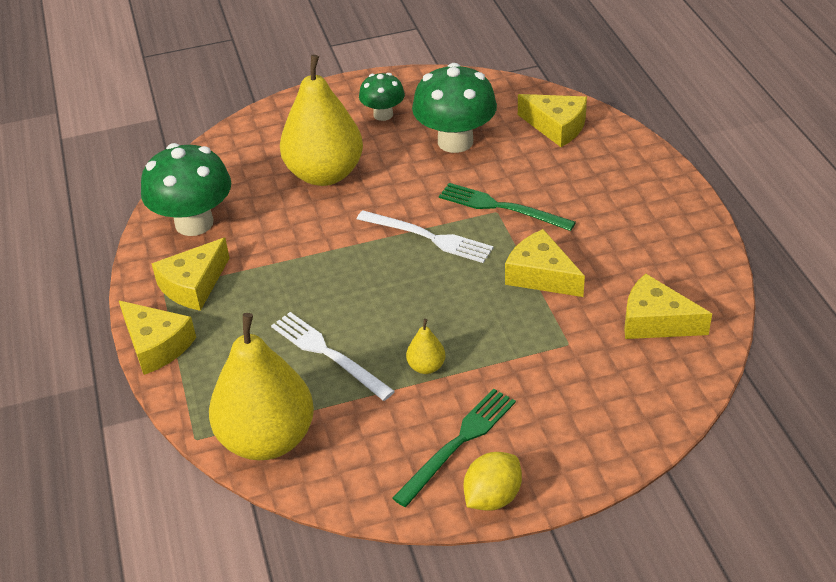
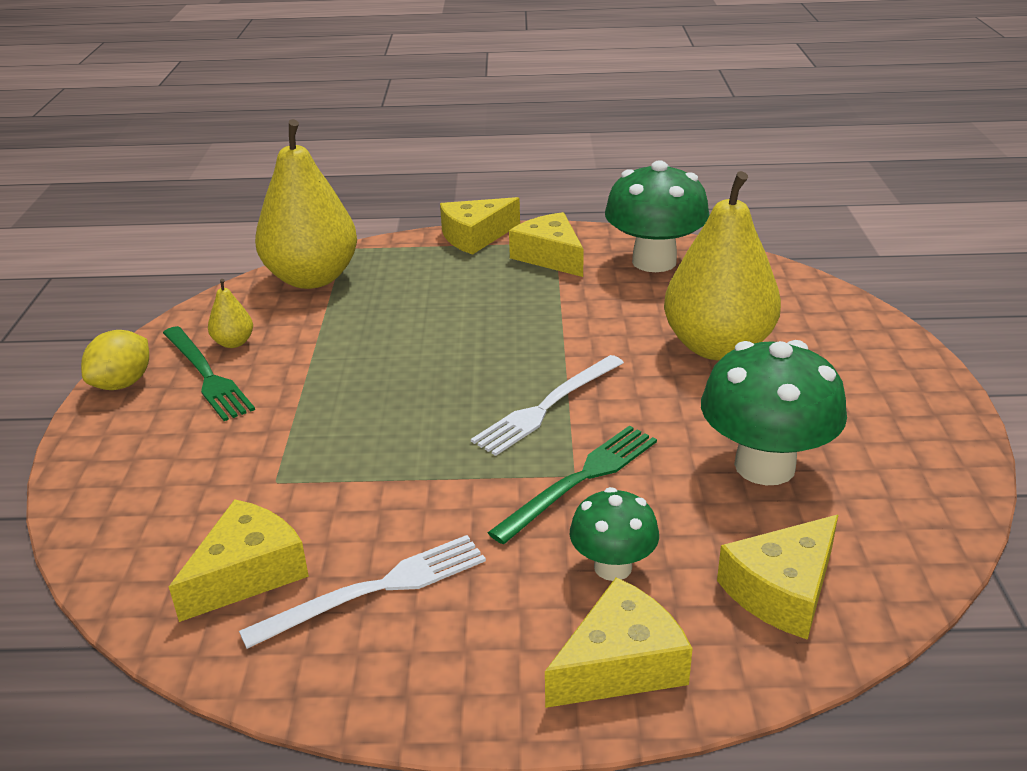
camera: 105 degrees right, 10 degrees down
white fork [271,312,395,401] -> white fork moved to [239,535,486,649]
green mushroom [359,73,405,121] -> green mushroom moved to [570,487,659,581]
yellow pear [406,319,446,374] -> yellow pear moved to [208,279,253,348]
yellow lemon [464,452,522,511] -> yellow lemon turned 60 degrees clockwise [81,330,149,390]
yellow cheese [505,229,585,297] -> yellow cheese moved to [545,577,693,708]

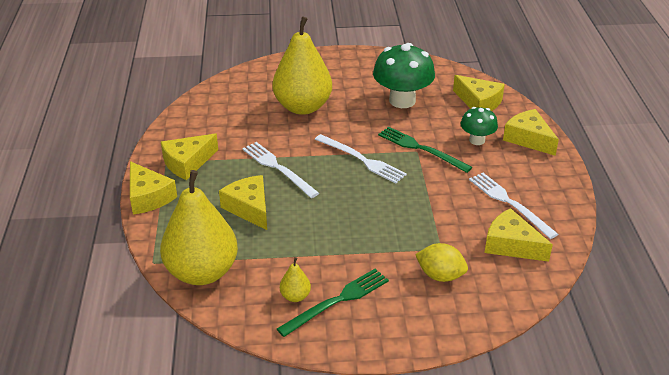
camera: 95 degrees left, 5 degrees up
yellow lemon [81,330,149,390] -> yellow lemon moved to [415,243,468,282]
green mushroom [605,160,709,272] -> none
none -> yellow cheese [219,175,267,230]
none -> white fork [242,142,319,198]

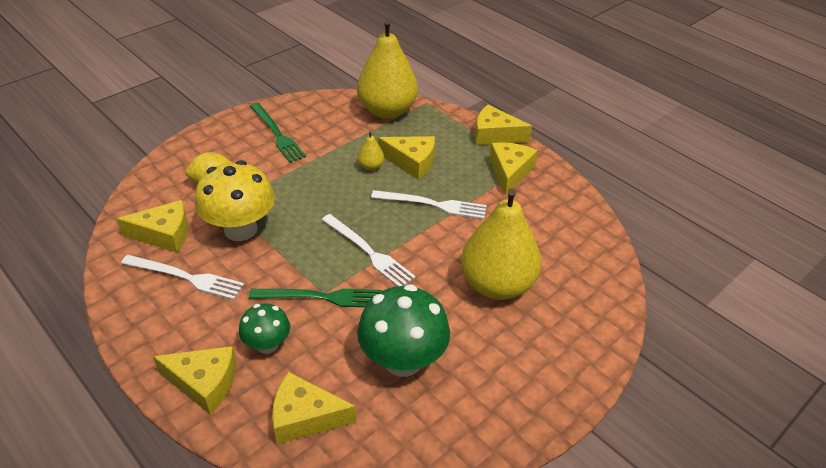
camera: 140 degrees right, 5 degrees up
green fork [277,269,389,337] -> green fork turned 45 degrees counterclockwise [250,103,306,163]
yellow pear [280,257,311,302] -> yellow pear moved to [358,131,384,171]
white fork [315,134,407,183] -> white fork turned 135 degrees counterclockwise [322,214,416,286]
none -> yellow mushroom [195,160,275,241]

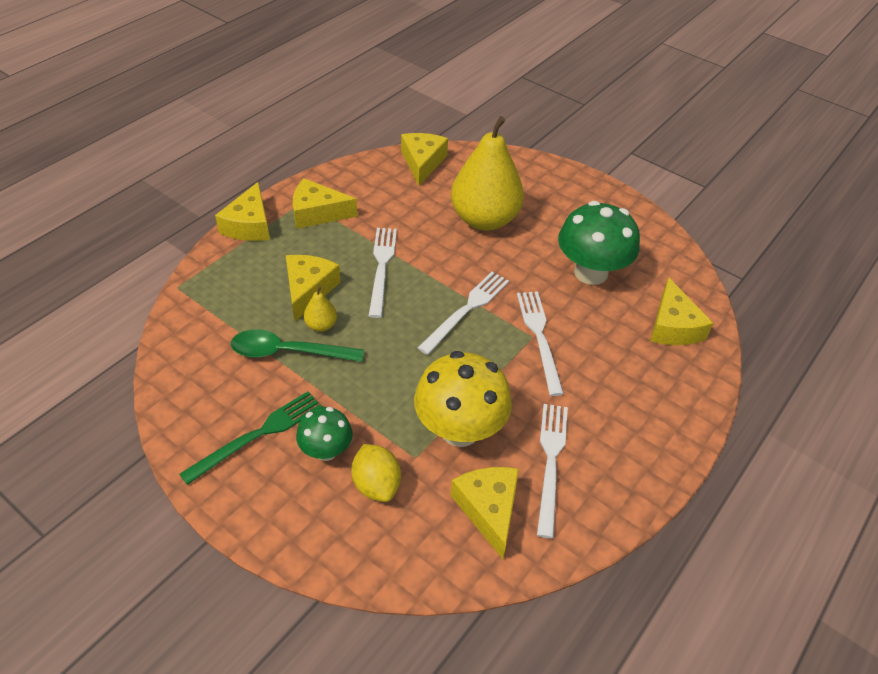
camera: 100 degrees left, 5 degrees up
yellow cheese [153,346,237,414] -> yellow cheese moved to [401,133,448,186]
green mushroom [239,303,290,354] -> green mushroom moved to [296,407,353,461]
green fork [249,289,382,307] -> white fork [517,291,564,396]
yellow pear [357,20,418,119] -> none
none -> green spoon [231,330,364,362]

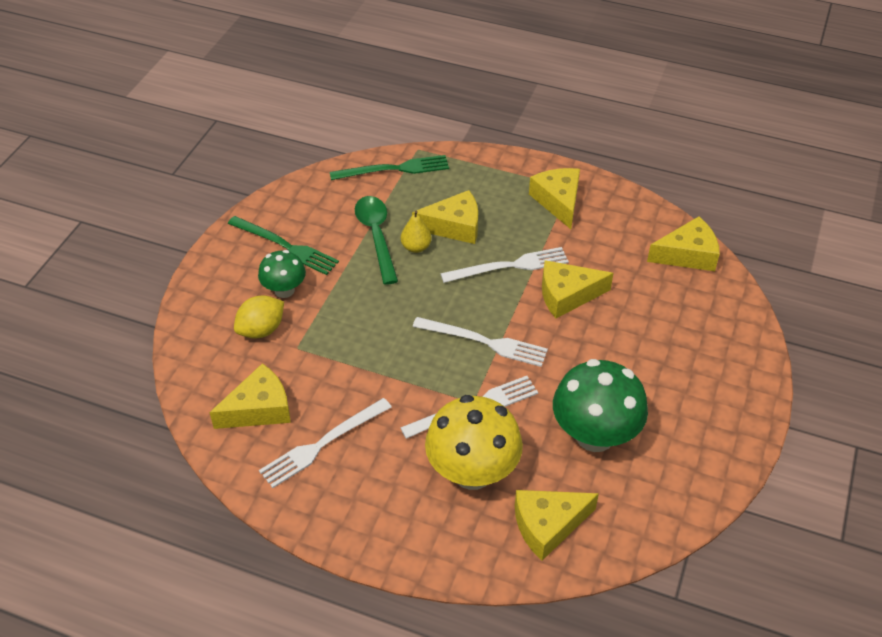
camera: 75 degrees right, 0 degrees up
yellow cheese [215,182,270,241] -> yellow cheese moved to [542,260,613,318]
yellow mushroom [414,351,512,447] -> yellow mushroom moved to [425,395,523,490]
yellow pear [451,116,524,231] -> none
white fork [537,404,568,538] -> white fork turned 150 degrees clockwise [259,398,392,488]
none -> green fork [330,155,449,180]

